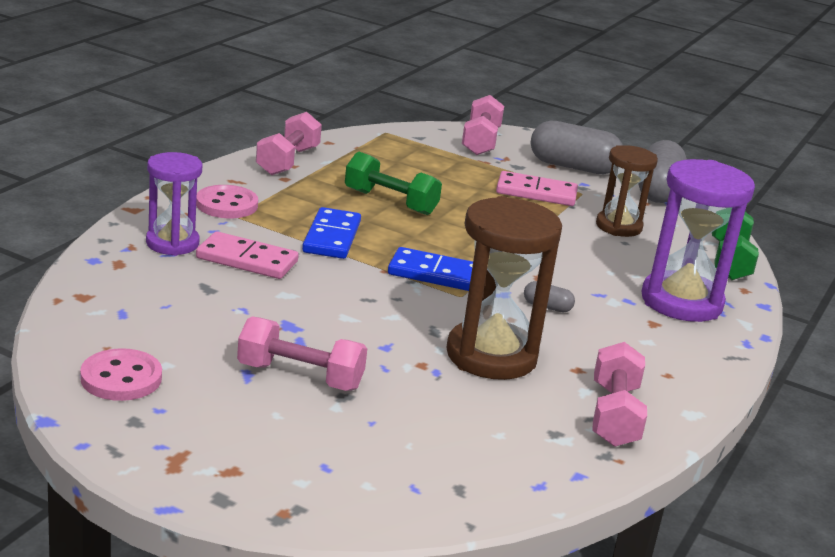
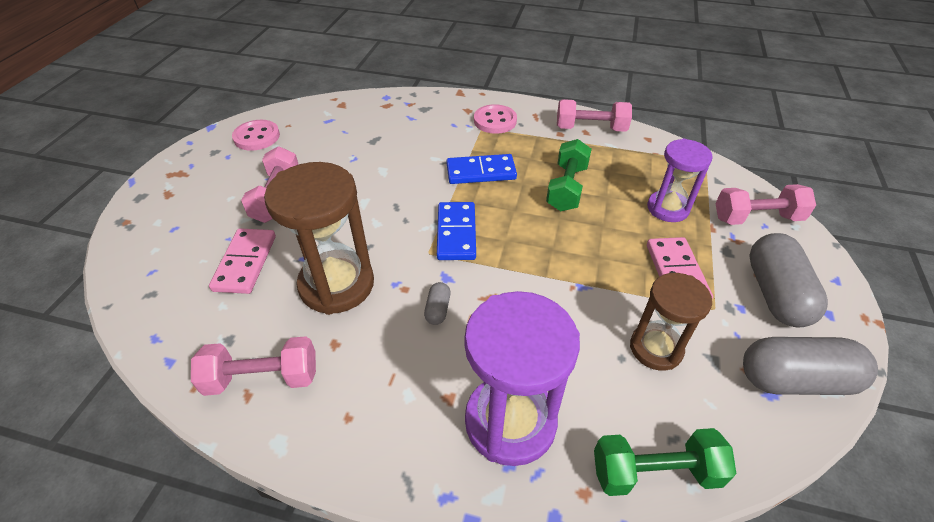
camera: 80 degrees right, 20 degrees up
purple hourglass [146,152,202,256] -> purple hourglass moved to [647,139,713,222]
pink domino [196,231,299,279] -> pink domino moved to [209,228,276,294]

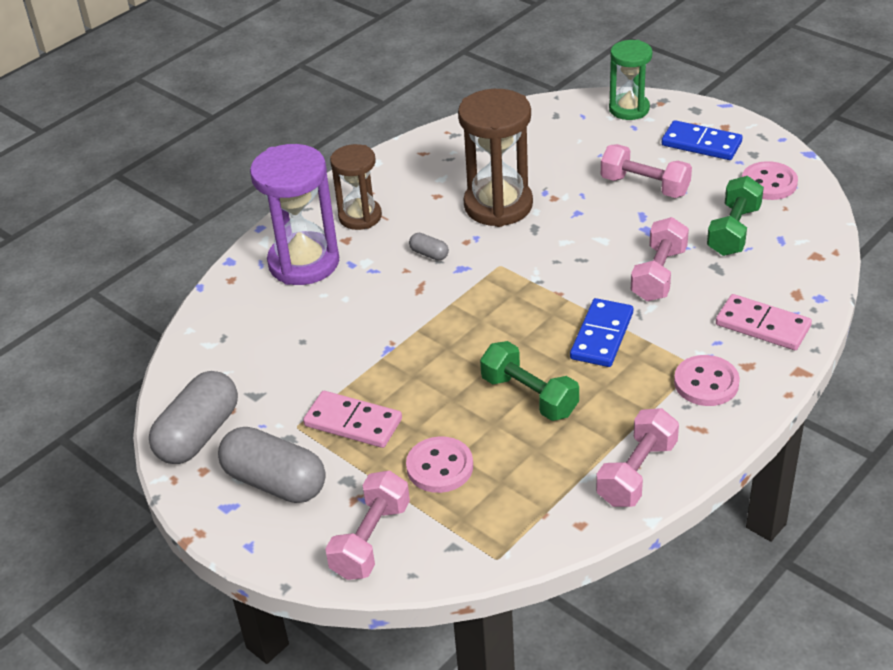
camera: 120 degrees right, 5 degrees down
pink dumbbell [191,336,316,396] -> pink dumbbell moved to [631,217,689,301]
pink domino [209,228,276,294] -> pink domino moved to [716,294,812,350]
blue domino [437,202,476,260] -> blue domino moved to [662,120,743,160]
green dumbbell [594,428,737,496] -> green dumbbell moved to [707,176,764,256]
brown hourglass [630,273,712,371] -> brown hourglass moved to [330,144,382,230]
purple hourglass [647,139,713,222] -> pink button [406,436,473,493]
none -> green hourglass [609,40,652,120]

